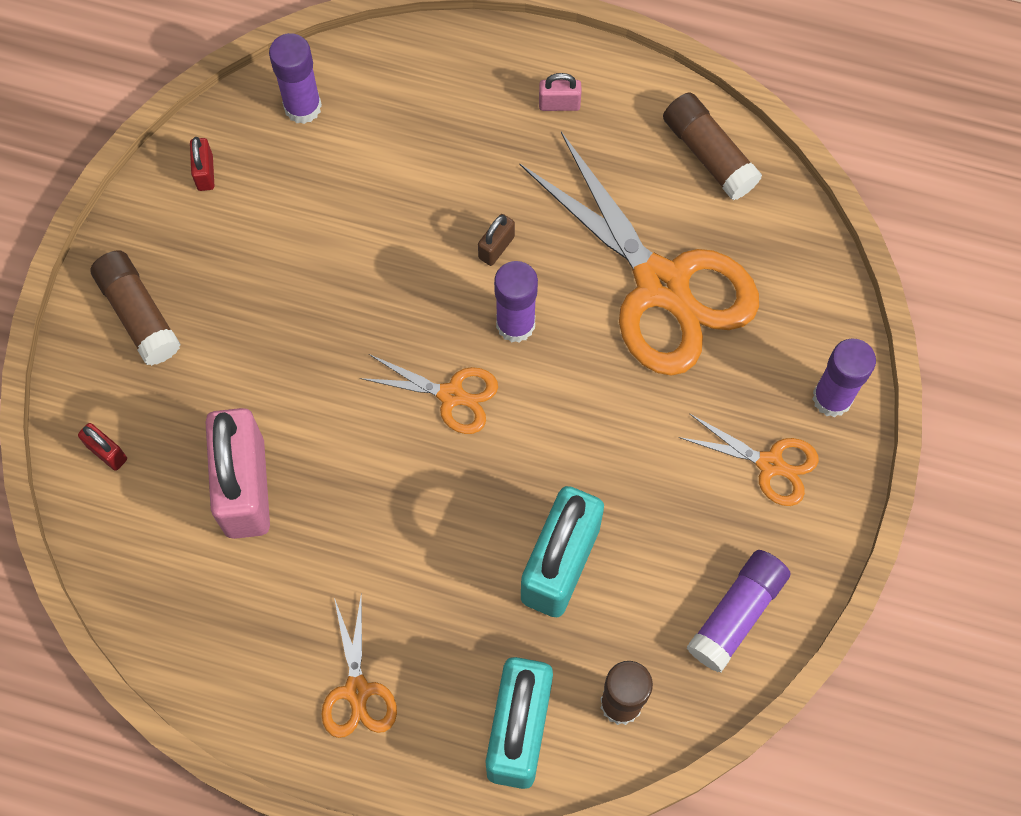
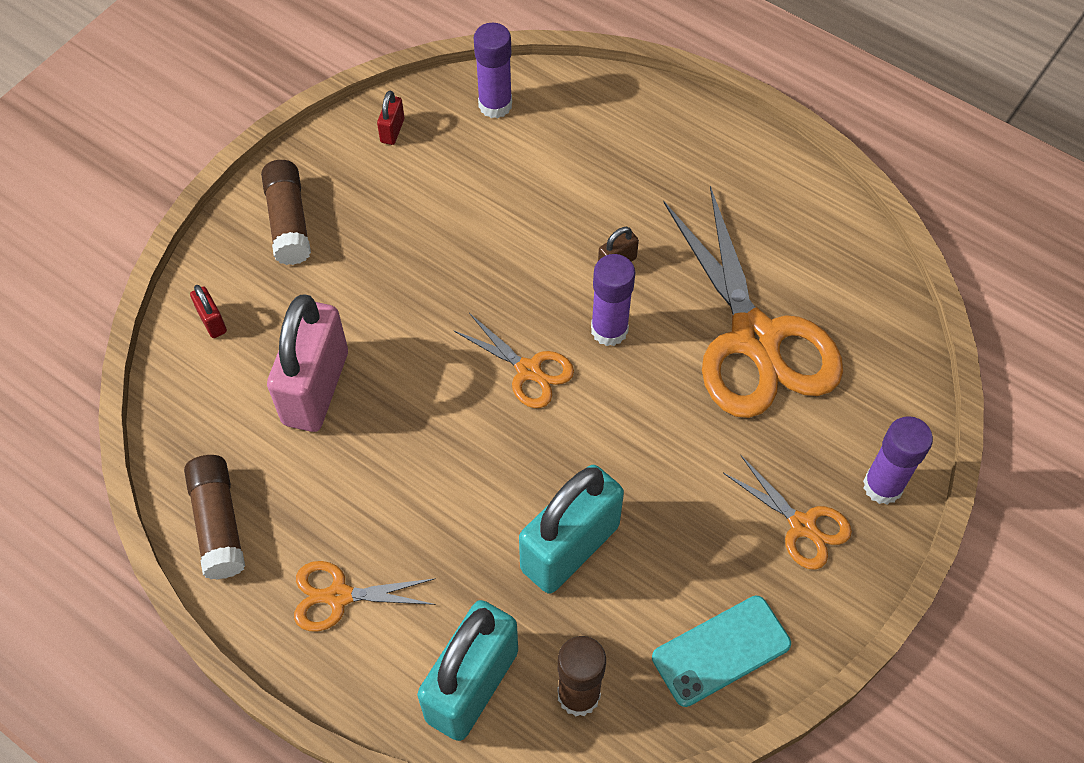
camera: 20 degrees right, 10 degrees down
orange scissors [321,593,397,738] -> orange scissors turned 75 degrees clockwise [294,561,436,631]
pink padlock [539,73,581,111] -> none
brown glue stick [663,92,762,200] -> brown glue stick moved to [184,455,245,580]
purple glue stick [687,550,791,672] -> turquoise phone [652,596,791,707]

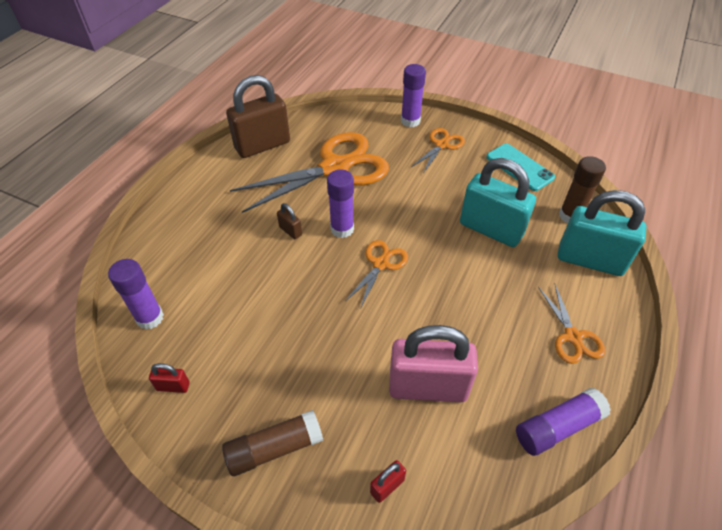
camera: 100 degrees left, 10 degrees down
brown glue stick [184,455,245,580] -> purple glue stick [516,388,611,456]
none -> brown padlock [226,75,290,158]

